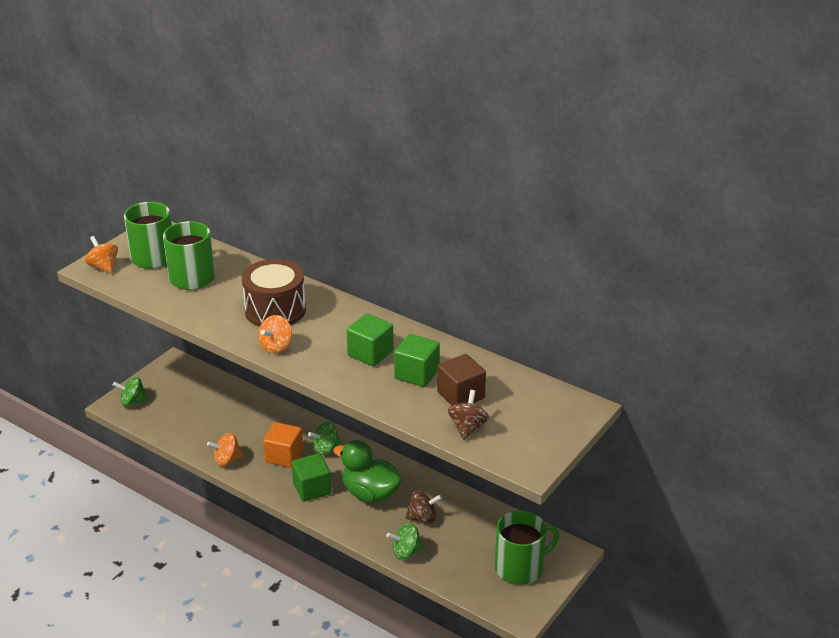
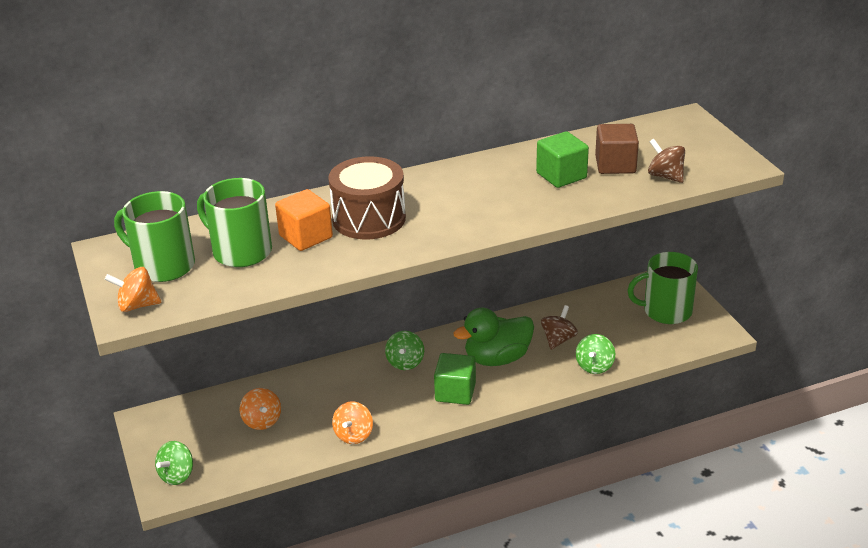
camera: 55 degrees left, 0 degrees up
orange spinning top [258,315,292,353] -> orange spinning top moved to [239,388,281,430]
orange cube [263,422,303,468] -> orange cube moved to [275,189,333,251]
green cube [347,313,394,366] -> none
green mug [495,510,560,585] -> green mug turned 105 degrees counterclockwise [627,252,698,324]

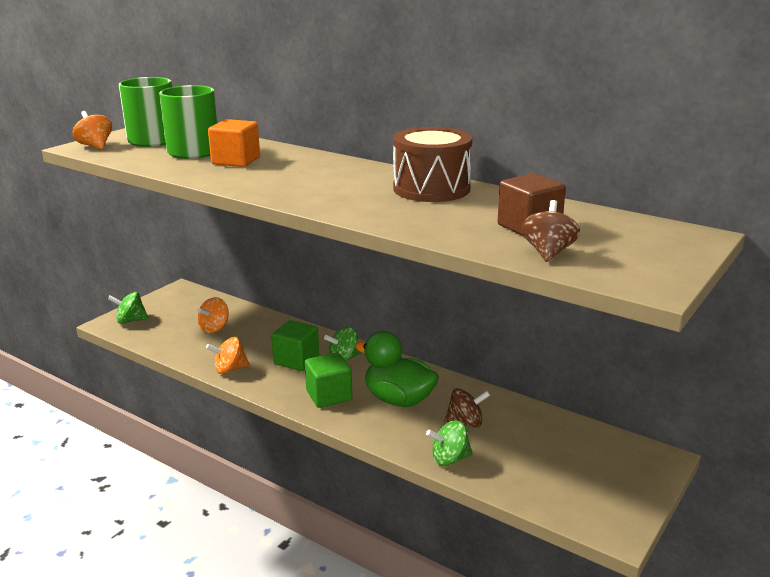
camera: 55 degrees right, 10 degrees down
brown drum [328,156,406,240] -> brown drum moved to [393,127,472,202]
green cube [536,131,589,188] -> green cube moved to [271,320,319,371]
green mug [627,252,698,324] -> none

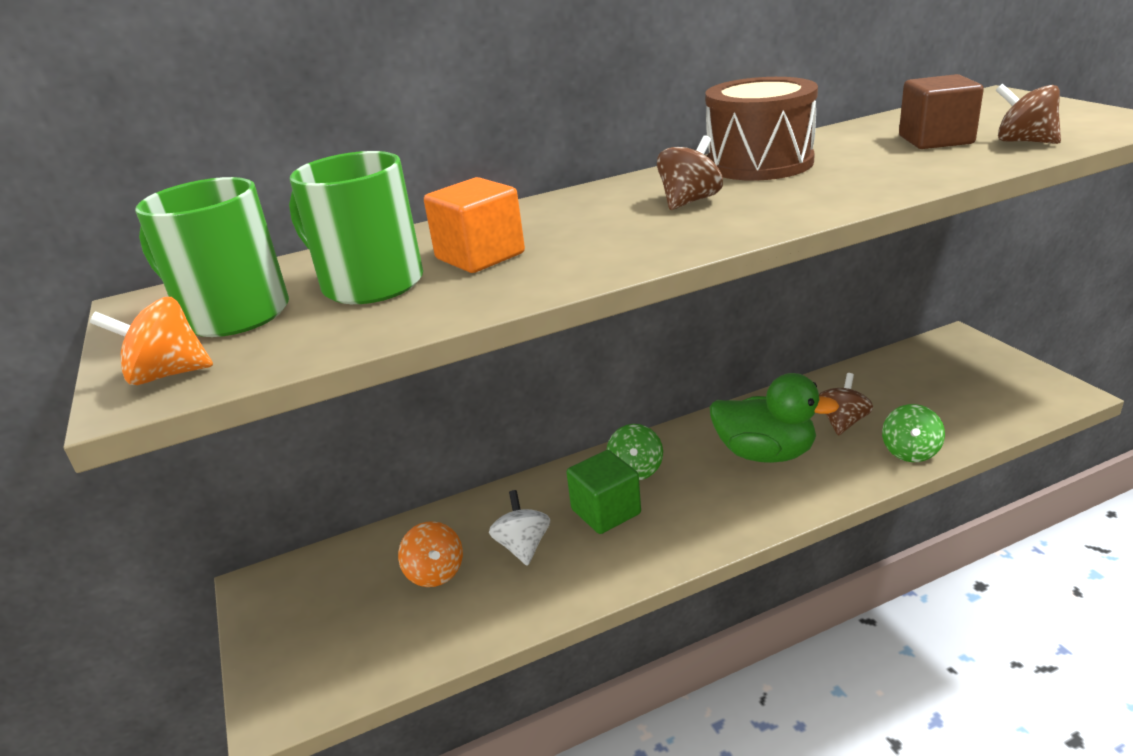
camera: 55 degrees left, 5 degrees up
green spinning top [108,292,149,324] -> none
orange spinning top [206,337,250,374] -> none
green cube [305,352,352,408] -> none
green duck [355,331,439,407] -> green duck turned 135 degrees counterclockwise [709,373,840,463]
none -> white spinning top [489,490,550,566]
none -> brown spinning top [657,135,723,210]

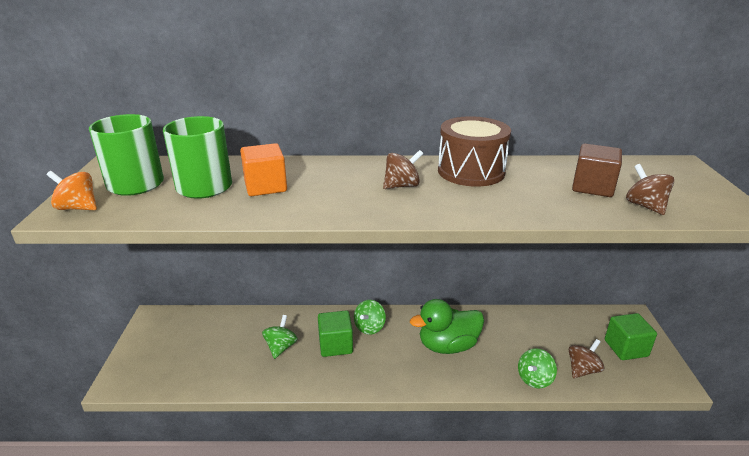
camera: 20 degrees right, 0 degrees up
orange spinning top [398,521,463,587] -> none
white spinning top [489,490,550,566] -> green spinning top [262,315,298,359]
green duck [709,373,840,463] -> green duck turned 120 degrees clockwise [410,299,484,354]
brown spinning top [819,373,873,436] -> brown spinning top moved to [569,339,604,379]
none -> green cube [605,313,657,360]

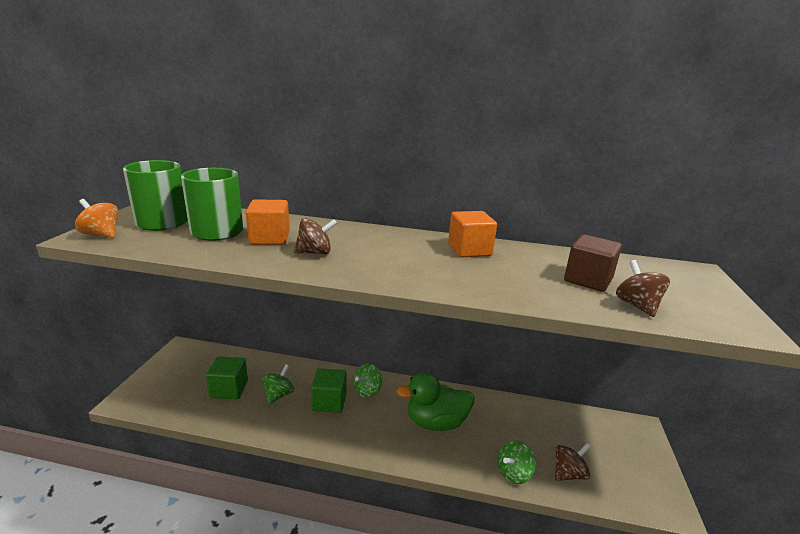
camera: 10 degrees right, 5 degrees down
brown spinning top [383,150,423,189] -> brown spinning top moved to [294,218,337,254]
brown drum [438,116,511,187] -> orange cube [448,211,497,257]
green cube [605,313,657,360] -> green cube moved to [206,357,248,399]

